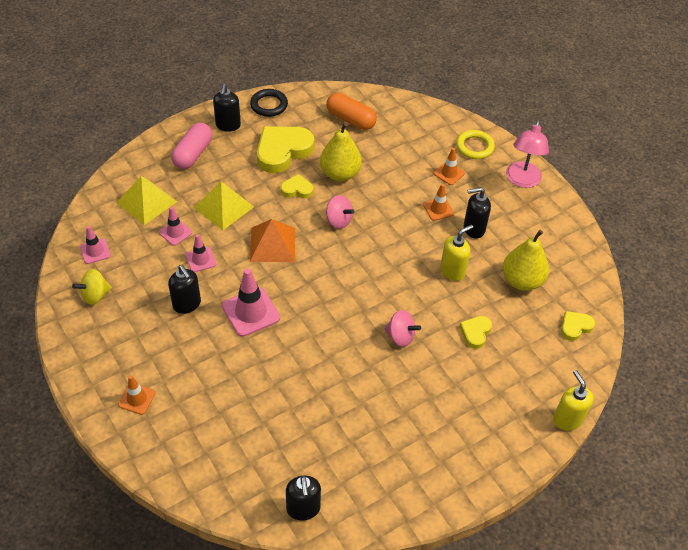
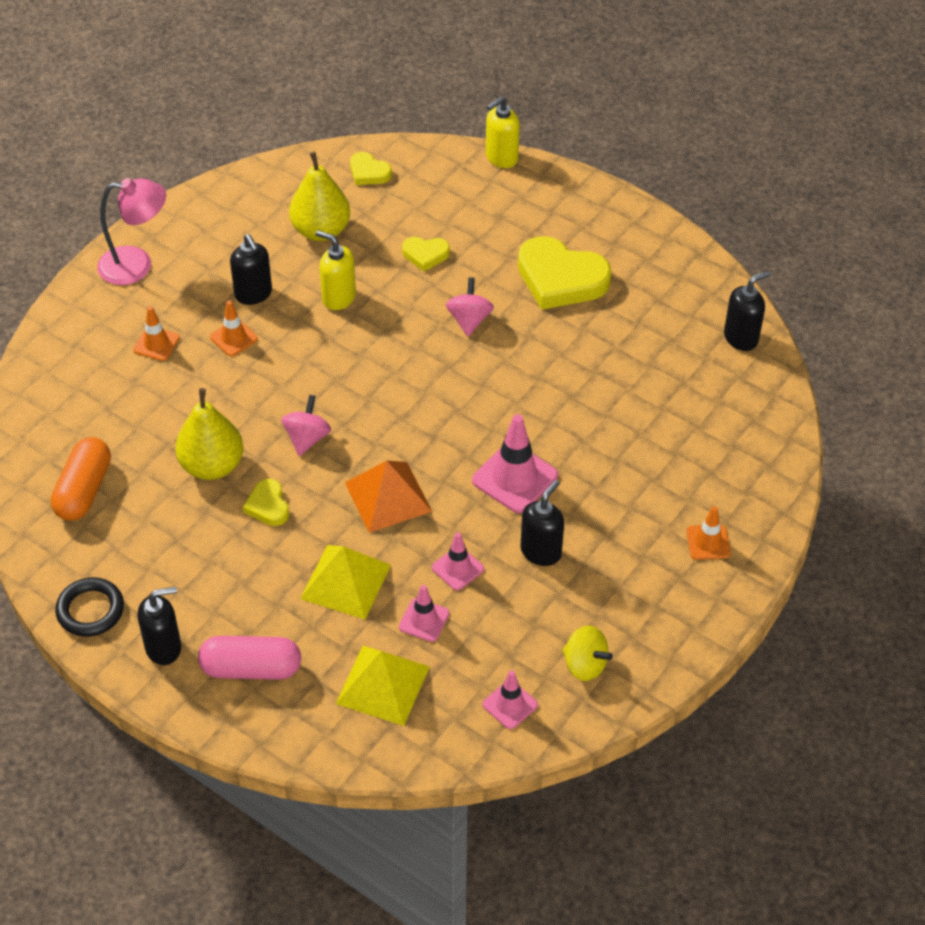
camera: 110 degrees left, 0 degrees up
yellow heart [257,126,315,173] -> yellow heart moved to [518,236,611,310]
yellow ring [456,130,495,159] -> none

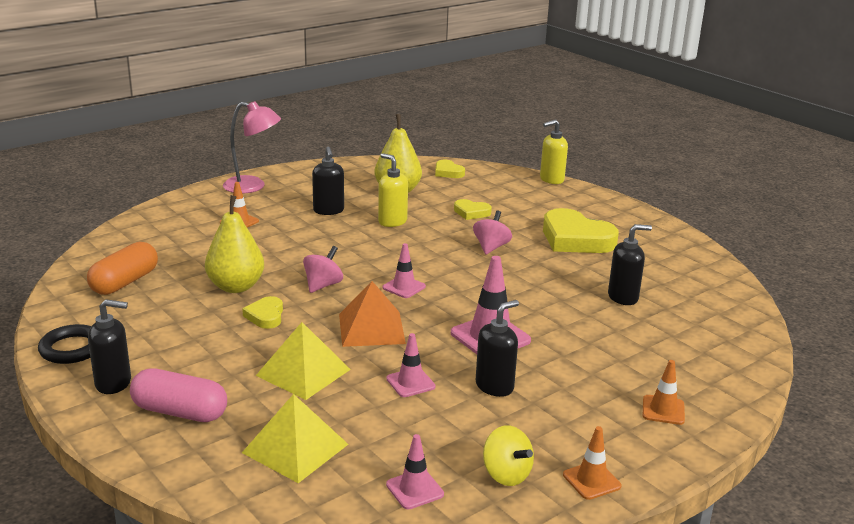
camera: 15 degrees right, 25 degrees down
orange traffic cone [210,300,258,356] -> orange traffic cone moved to [563,426,622,500]
pink traffic cone [399,585,449,642] -> pink traffic cone moved to [382,243,426,298]
black soap dispenser [724,271,771,351] -> black soap dispenser moved to [608,224,652,305]

